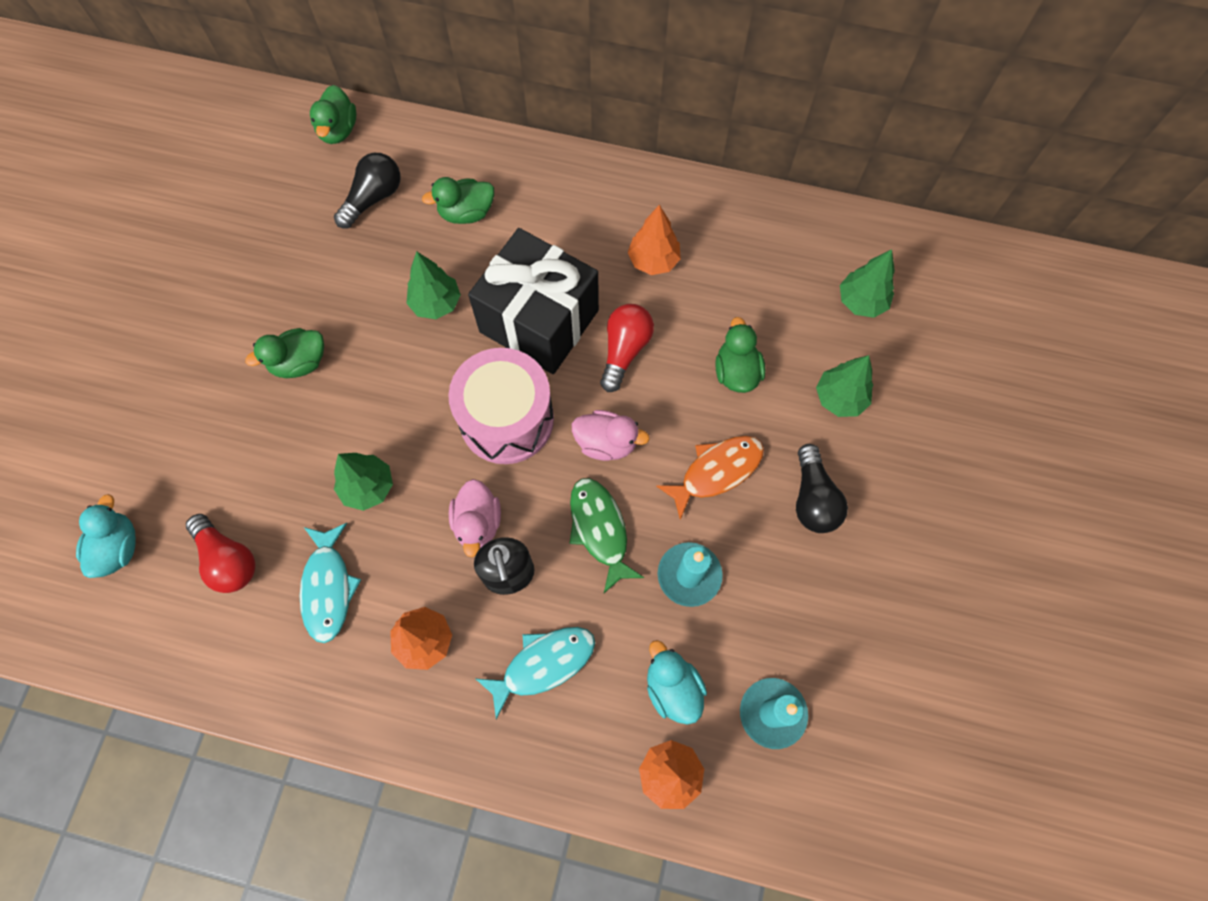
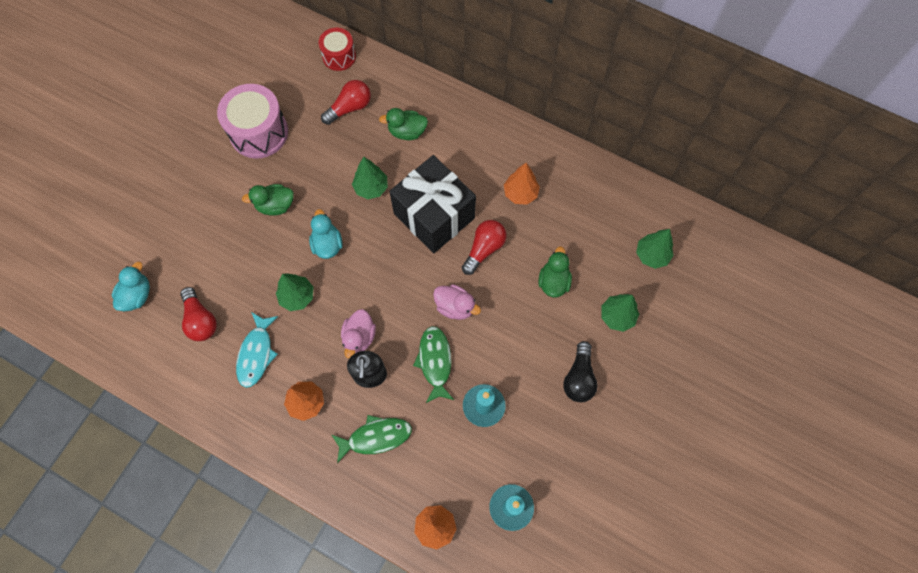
camera: 15 degrees right, 0 degrees up
green duck [310,85,357,144] -> red drum [319,28,356,71]
black light bulb [334,153,401,228] -> red light bulb [321,80,371,125]
pink drum [448,348,554,464] -> pink drum moved to [217,84,288,159]
turquoise fish [476,627,595,720] -> green fish [332,415,412,463]
turquoise duck [647,640,707,725] -> turquoise duck moved to [309,209,343,259]
orange fish [656,436,764,520] -> none

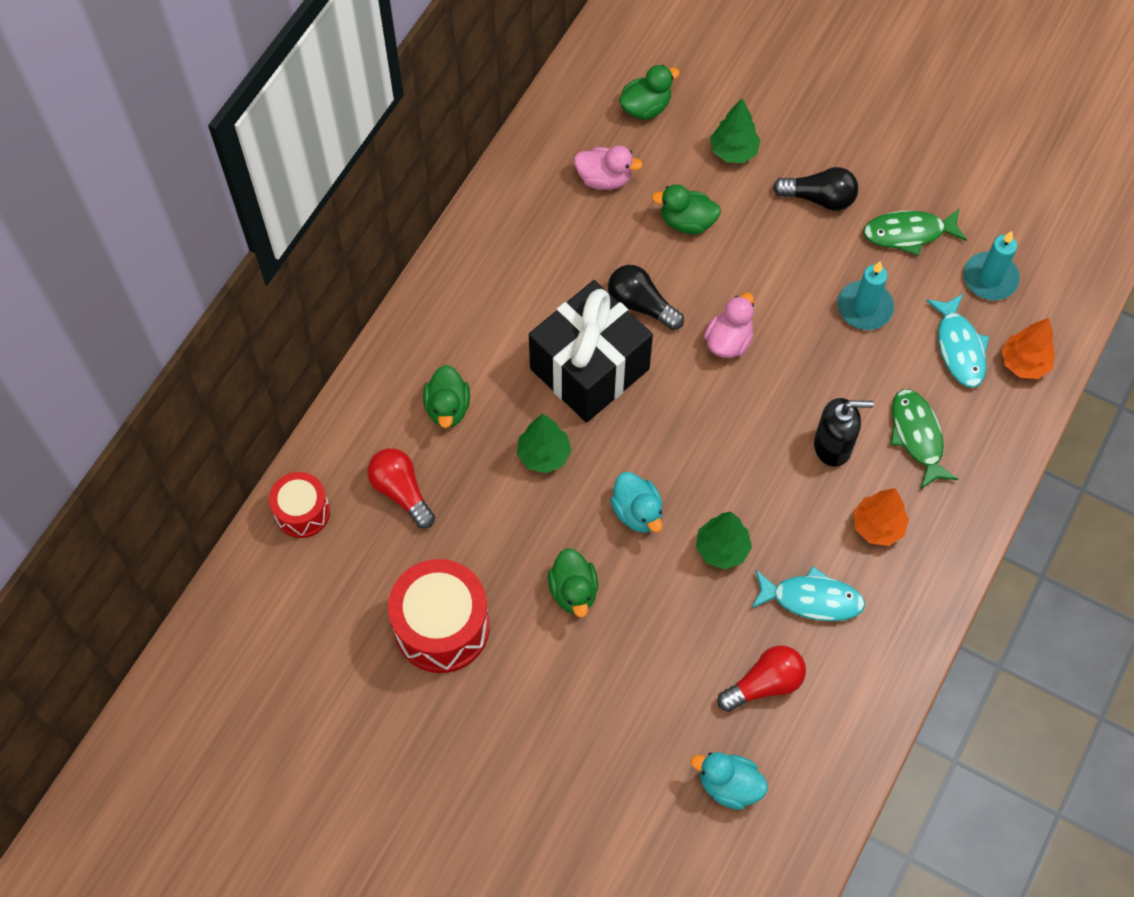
camera: 90 degrees left, 5 degrees down
pink drum [217,84,288,159] -> red drum [388,559,490,673]
turquoise duck [309,209,343,259] -> turquoise duck turned 105 degrees counterclockwise [610,472,663,533]
pink duck [341,309,376,358] -> pink duck moved to [574,146,643,190]
green fish [413,326,454,403] -> green fish moved to [863,209,967,256]
red light bulb [462,220,506,275] -> black light bulb [608,265,684,330]
orange tree [504,163,540,205] -> none
green tree [636,229,674,269] -> green duck [619,65,680,120]
none -> turquoise fish [926,294,989,388]

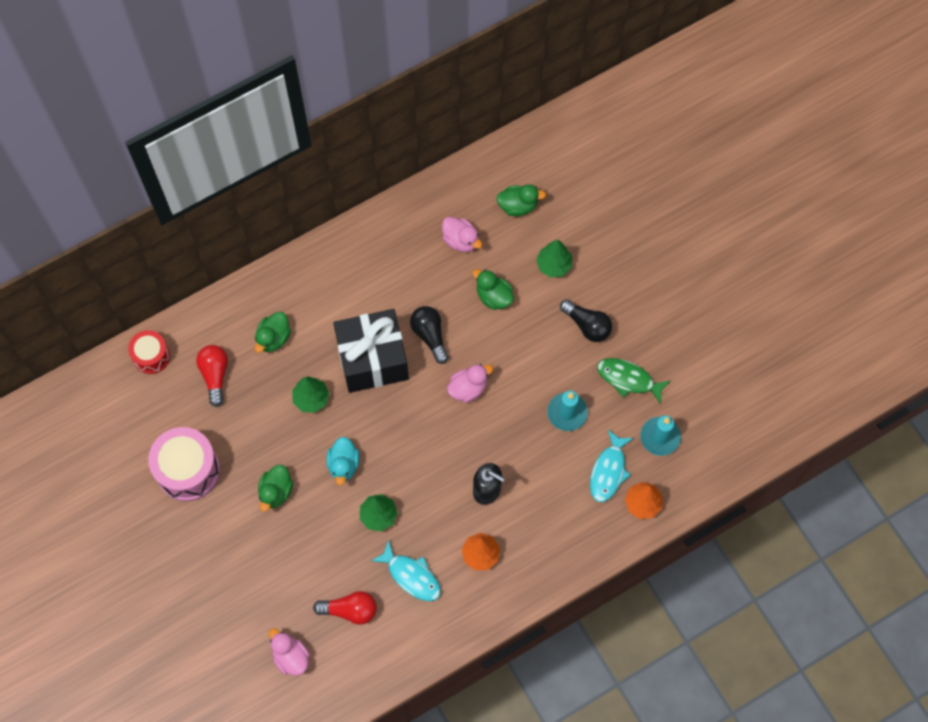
camera: 30 degrees right, 5 degrees up
red drum [388,559,490,673] -> pink drum [148,427,220,501]
turquoise duck [691,752,768,810] -> pink duck [269,628,310,675]
green fish [890,389,958,489] -> none

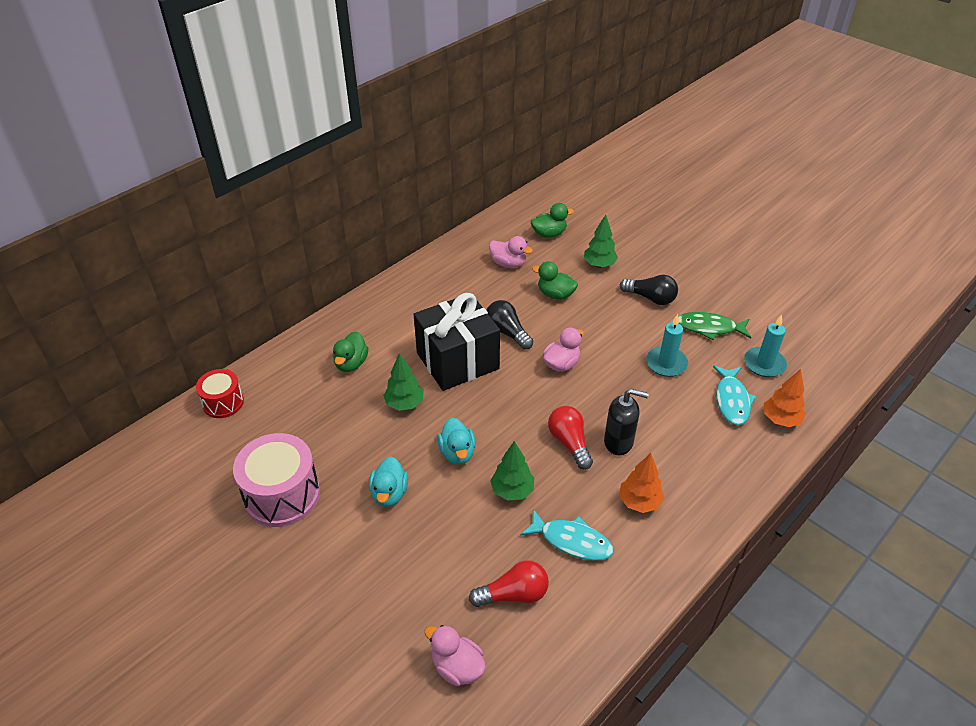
camera: 15 degrees left, 25 degrees down
red light bulb [196,345,228,407] -> red light bulb moved to [548,406,593,470]
green duck [258,465,293,511] -> turquoise duck [369,457,408,507]

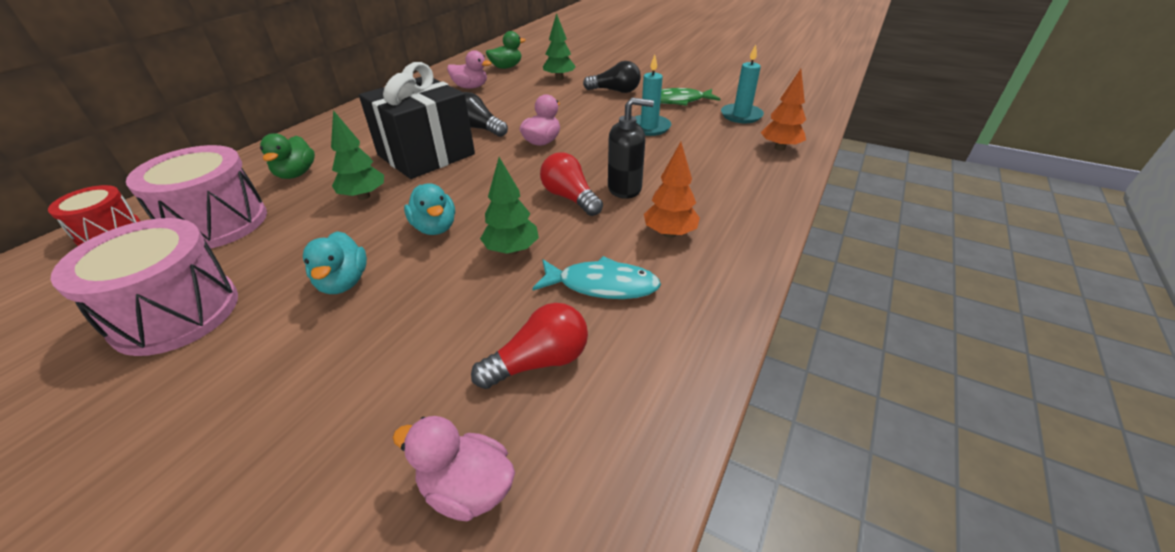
camera: 15 degrees left, 5 degrees down
green duck [532,261,578,300] -> none
turquoise fish [713,366,757,425] -> none
none -> pink drum [126,145,267,249]

